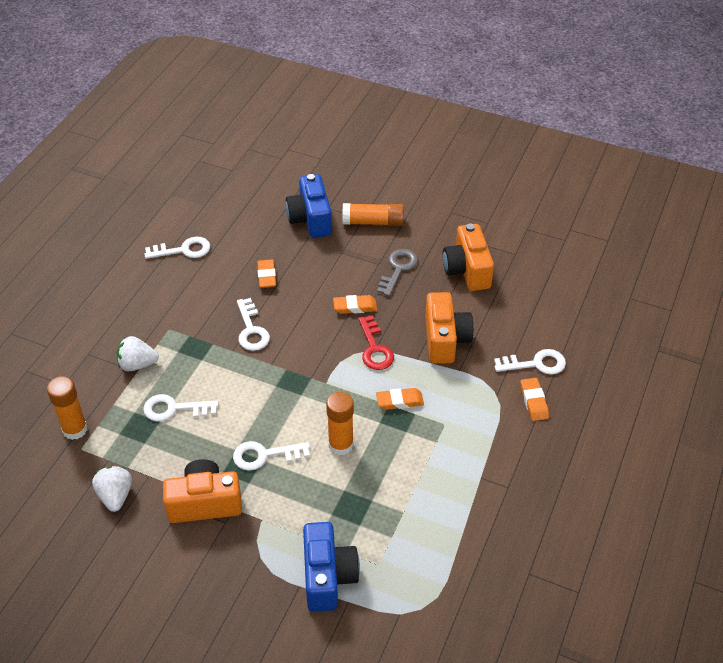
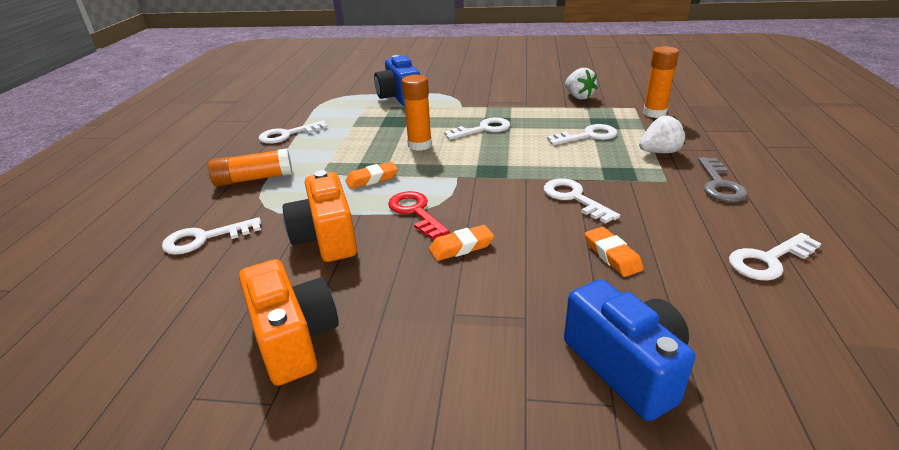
camera: 165 degrees right, 15 degrees down
orange camera [163,459,242,523] -> none
orange glue stick [342,203,404,226] -> orange glue stick moved to [208,149,293,187]
grey key [377,249,418,296] -> grey key moved to [698,157,748,202]
orange eraser [521,378,549,421] -> none
none -> white key [259,121,328,144]

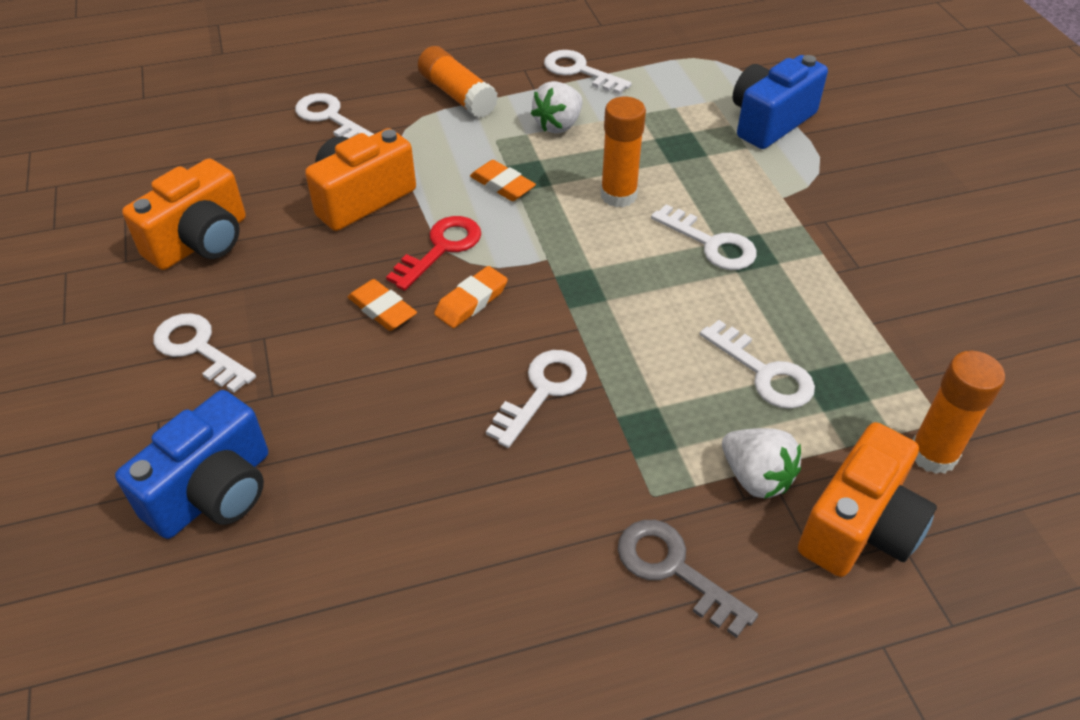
camera: 65 degrees right, 15 degrees up
white strawberry [565,68,598,99] -> white strawberry moved to [531,81,583,133]
orange eraser [585,227,644,277] -> orange eraser moved to [434,266,508,328]
grey key [698,157,748,202] -> grey key turned 60 degrees clockwise [618,520,758,638]
white key [729,233,821,281] -> white key moved to [153,313,256,393]
none -> orange camera [798,422,937,577]

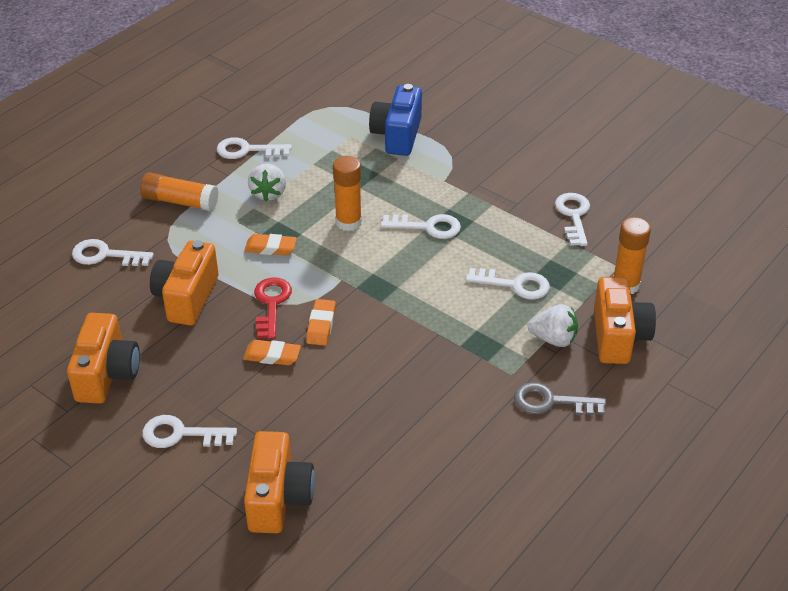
camera: 35 degrees left, 5 degrees down
blue camera [115,390,268,539] -> orange camera [244,431,315,533]
white key [486,350,587,448] -> white key moved to [555,193,590,246]

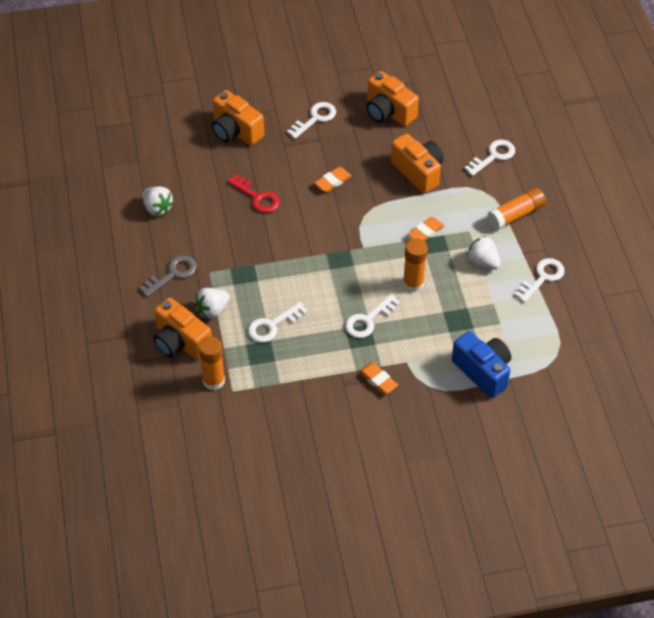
camera: 130 degrees right, 10 degrees up
red key [254,277,292,339] -> red key moved to [228,174,280,213]
orange eraser [306,299,336,346] -> orange eraser moved to [359,363,398,394]
white key [555,193,590,246] -> none
none -> white strawberry [142,186,174,216]

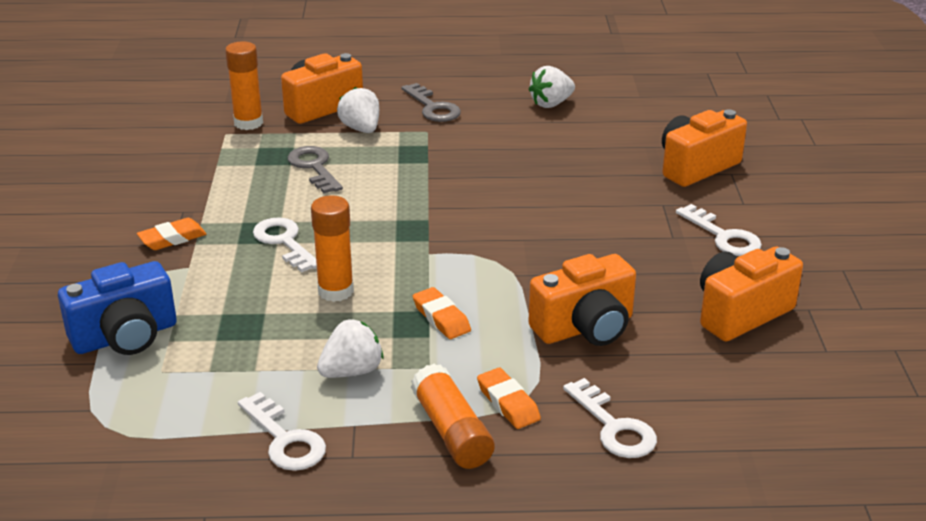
camera: 100 degrees right, 20 degrees down
red key [228,174,280,213] -> none
white key [248,302,308,343] -> grey key [288,146,343,193]
orange eraser [315,167,352,192] -> orange eraser moved to [477,368,541,429]

